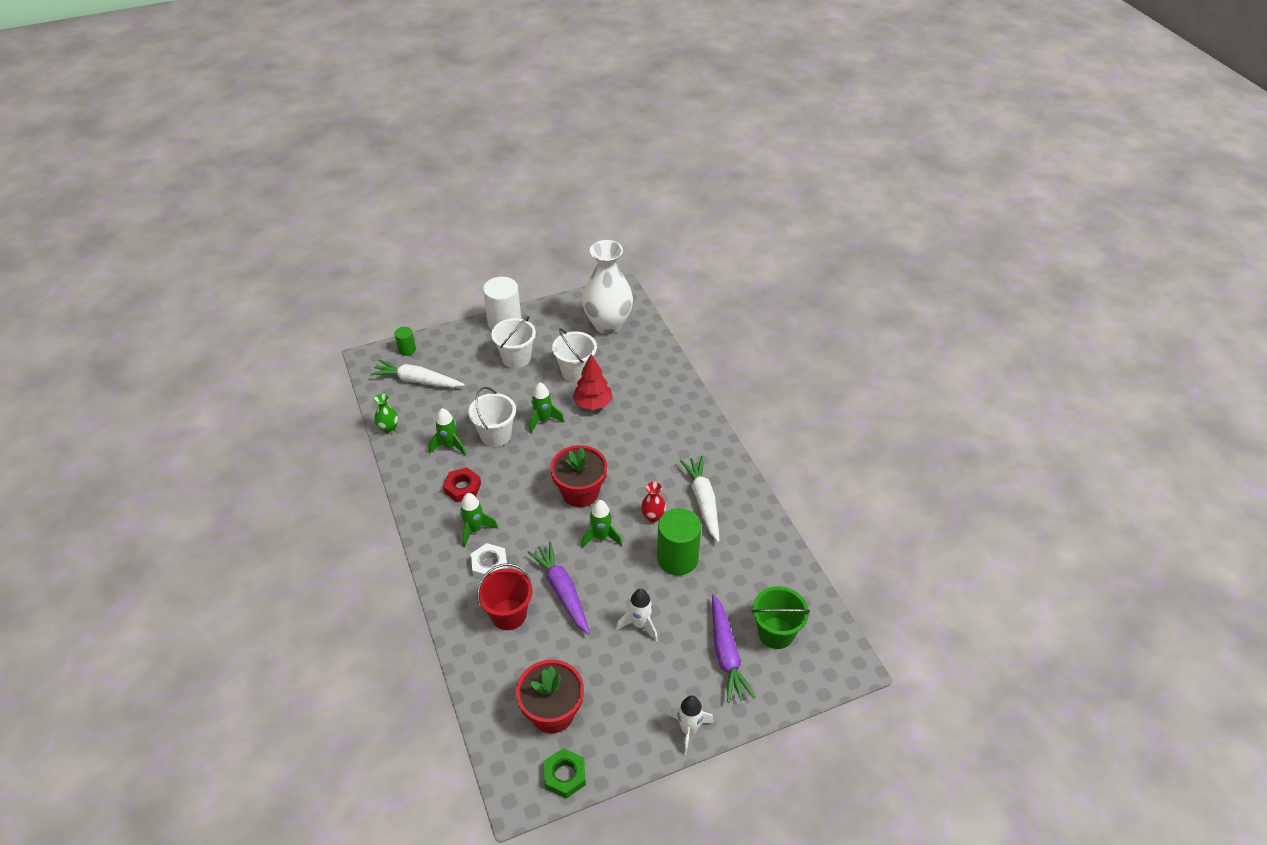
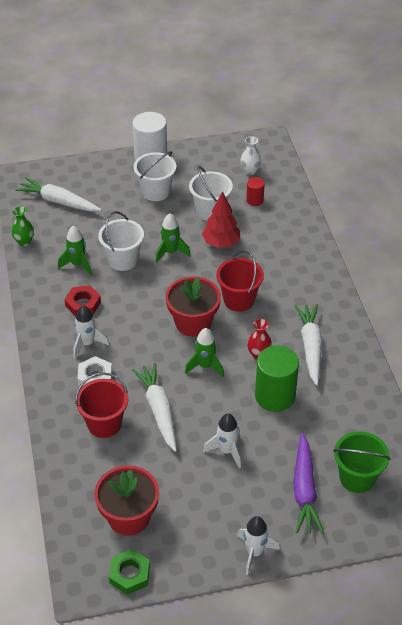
camera: 10 degrees right, 0 degrees up
green cylinder [394,327,416,356] -> none
green rocket [460,493,498,548] -> white rocket [73,305,109,358]
purple carrot [527,542,590,634] -> white carrot [132,363,177,452]
white vase [582,240,633,334] -> white vase [240,136,261,175], size x0.42
none -> red bucket [216,250,264,312]
none -> red cylinder [246,177,265,206]

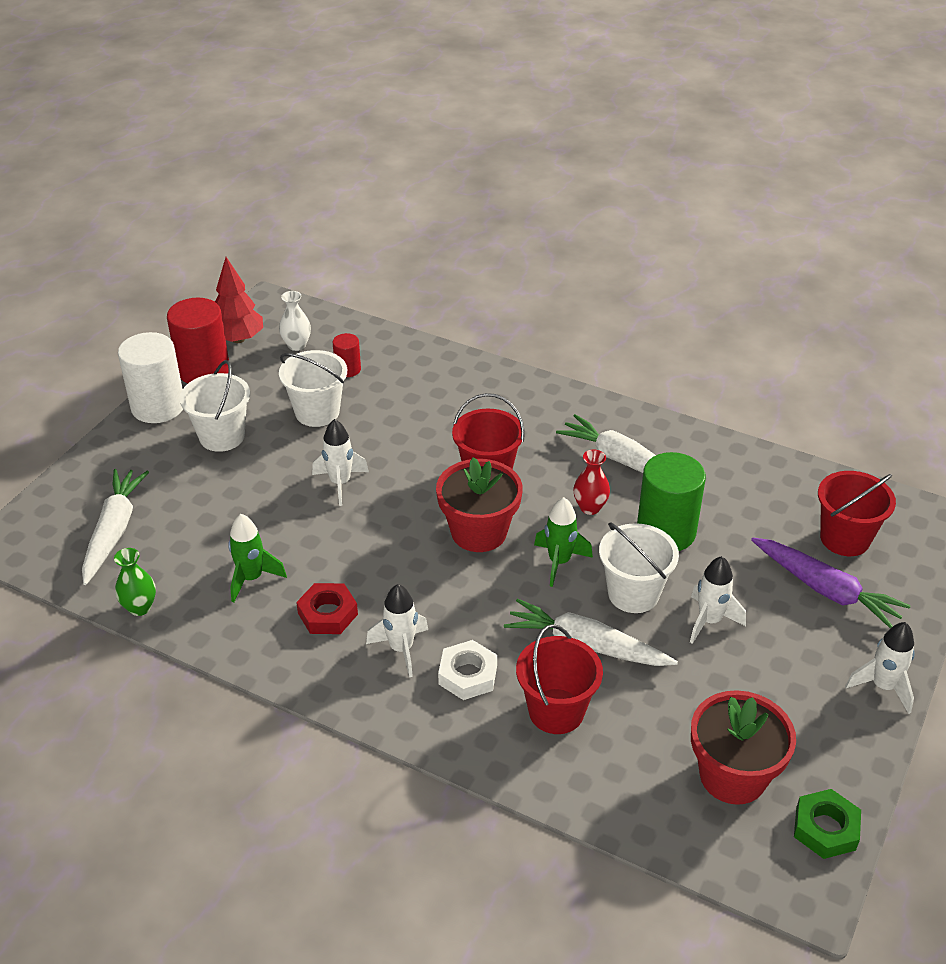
camera: 50 degrees left, 5 degrees down
white carrot [15,177,102,212] -> white carrot turned 120 degrees clockwise [82,469,149,585]
white bucket [98,211,144,271] -> white bucket moved to [599,522,679,613]
green rocket [156,213,191,263] -> white rocket [312,419,369,506]
red tree [202,191,240,248] -> red tree moved to [215,257,263,343]
green bucket [333,431,390,493] -> red bucket [818,471,896,556]
none -> red cylinder [167,298,229,384]

